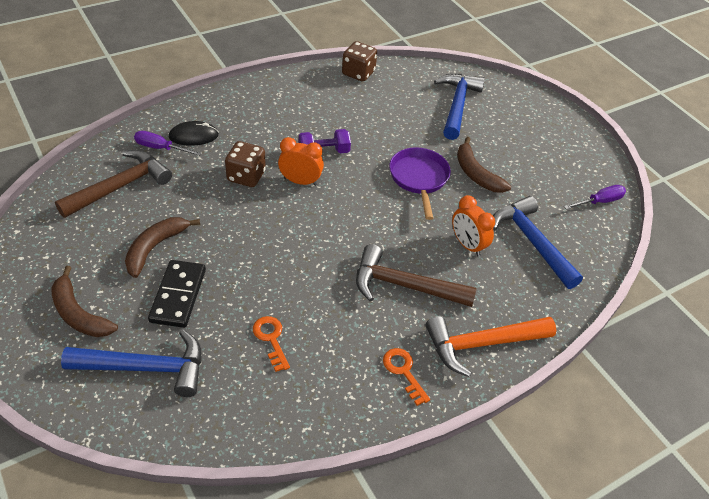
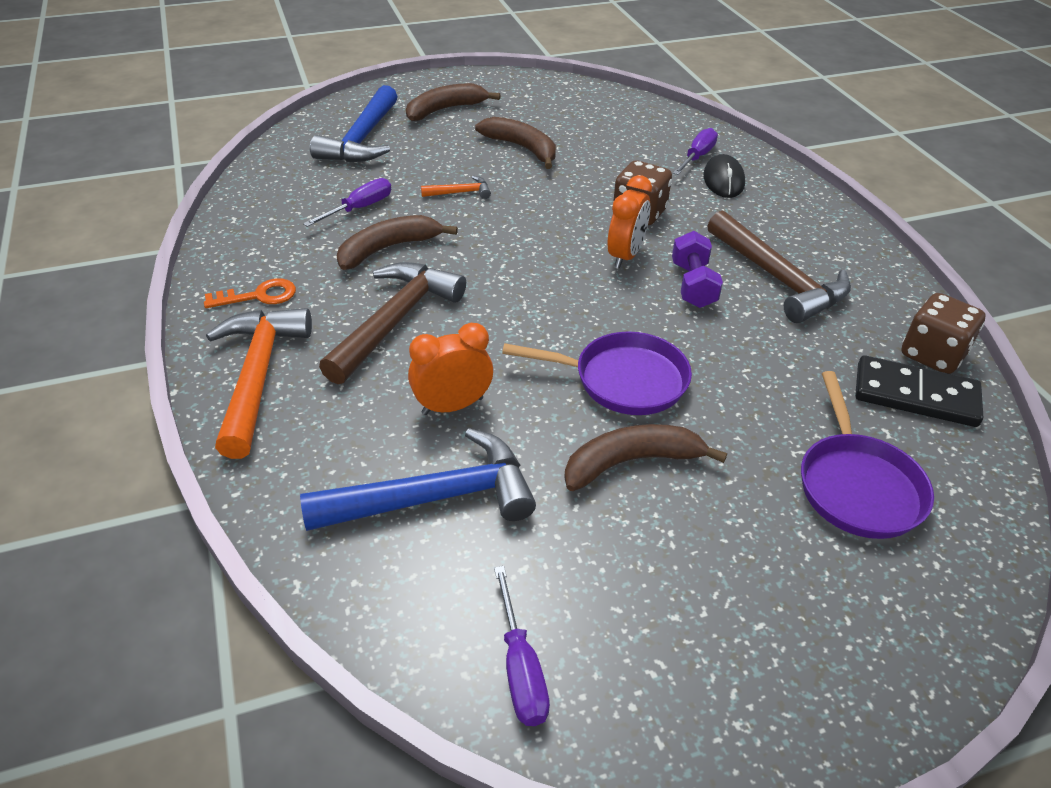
camera: 105 degrees right, 5 degrees down
brown hammer [55,150,172,218] -> brown hammer moved to [707,210,851,323]
black domino [148,260,206,328] -> black domino moved to [855,355,983,427]
orange key [253,316,290,372] -> purple screwdriver [303,178,391,227]
blue hammer [434,74,485,140] -> purple pan [801,371,934,539]
none -> brown banana [337,215,458,270]
none -> orange hammer [421,176,491,199]

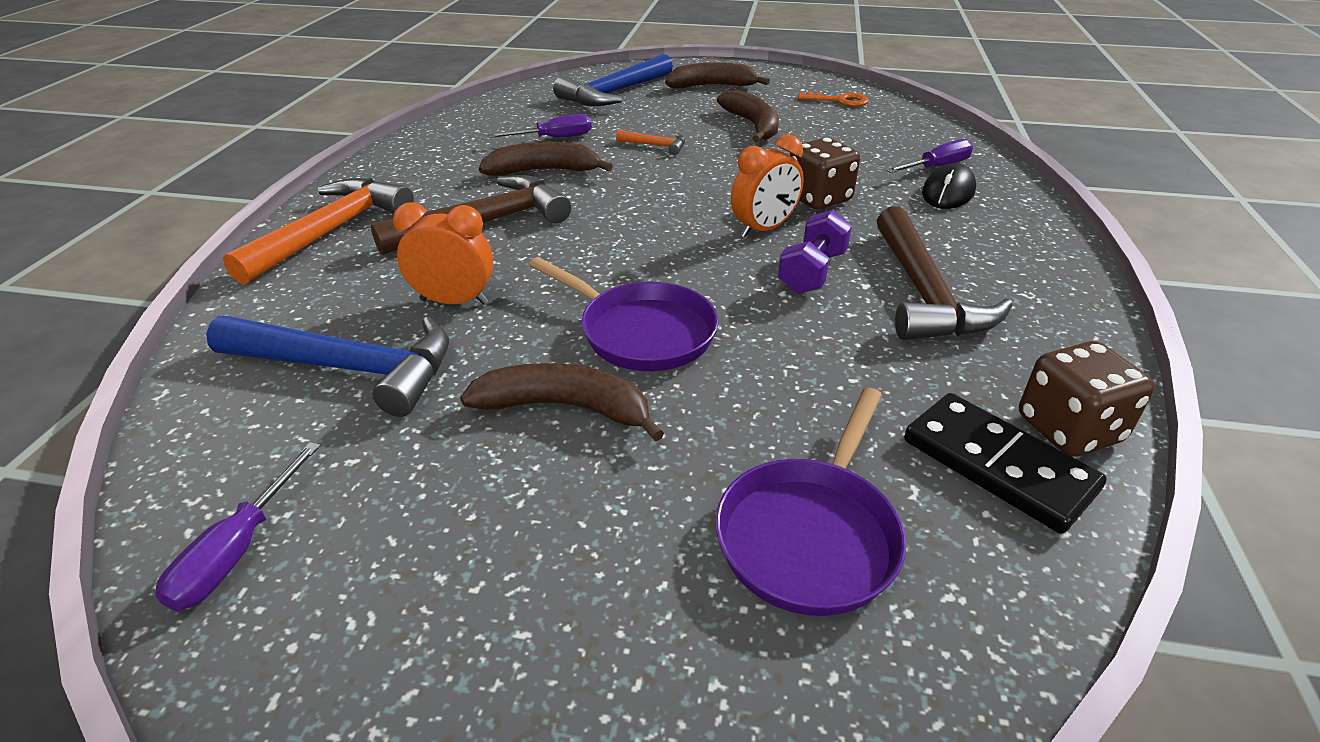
camera: 30 degrees right, 5 degrees down
orange key [204,278,296,308] -> orange key moved to [798,92,869,107]

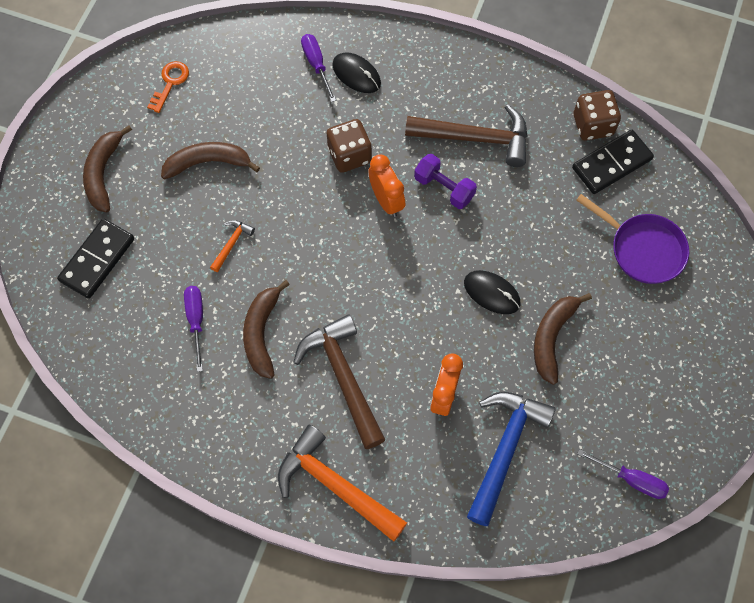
camera: 80 degrees left, 30 degrees up
purple pan [529,257,719,371] -> black mouse [464,270,521,314]
blue hammer [553,54,673,106] -> black domino [57,218,134,299]

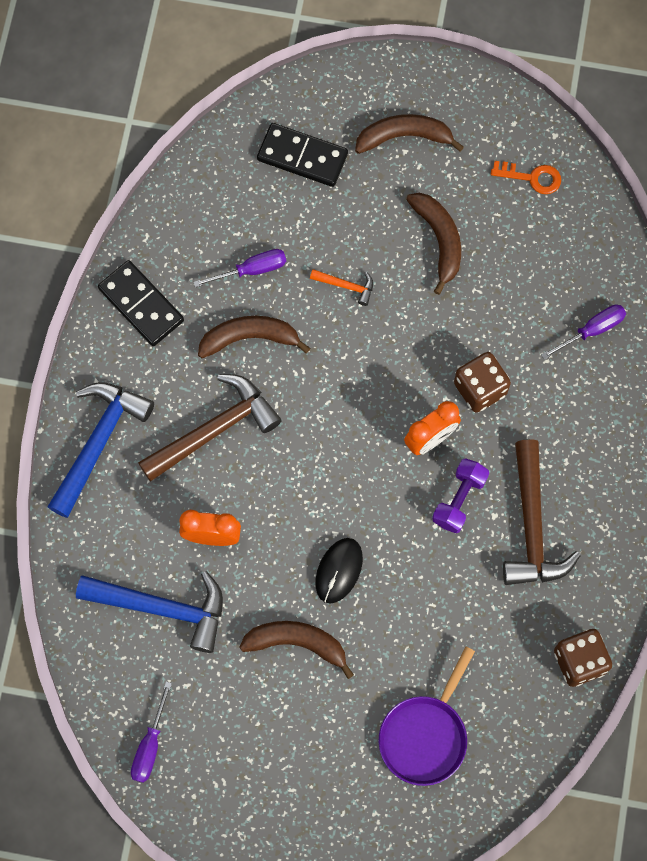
camera: 80 degrees right, 5 degrees up
orange hammer [278,424,407,542] -> blue hammer [47,382,154,518]
black mouse [332,52,381,93] -> none
black domino [572,130,654,194] -> black domino moved to [98,260,184,346]

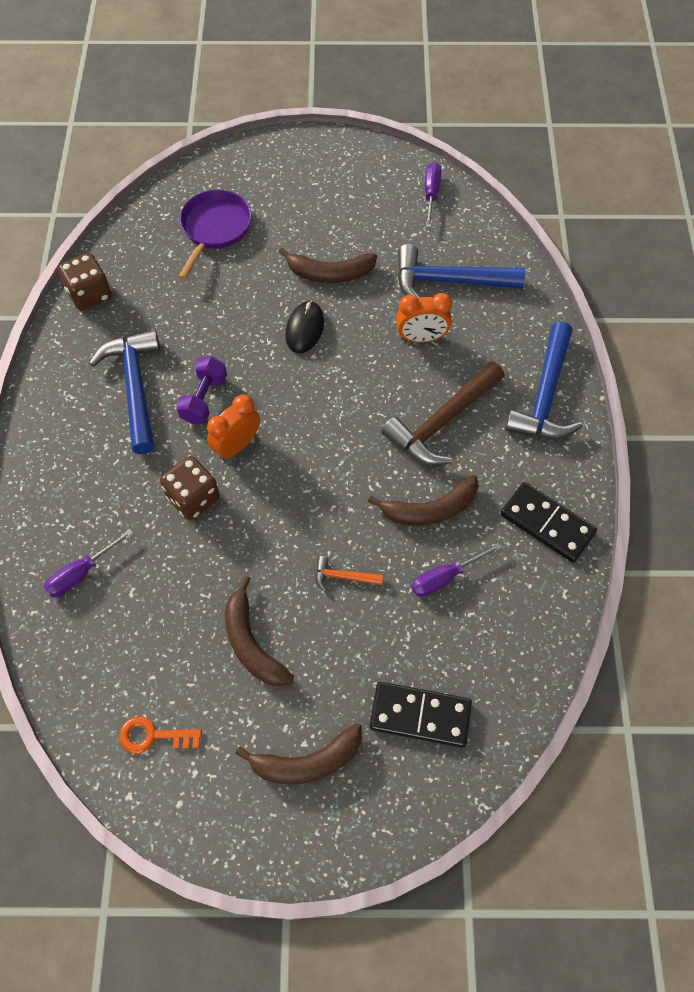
camera: 170 degrees right, 10 degrees down
brown hammer [503,439,581,585] -> blue hammer [89,330,160,454]

